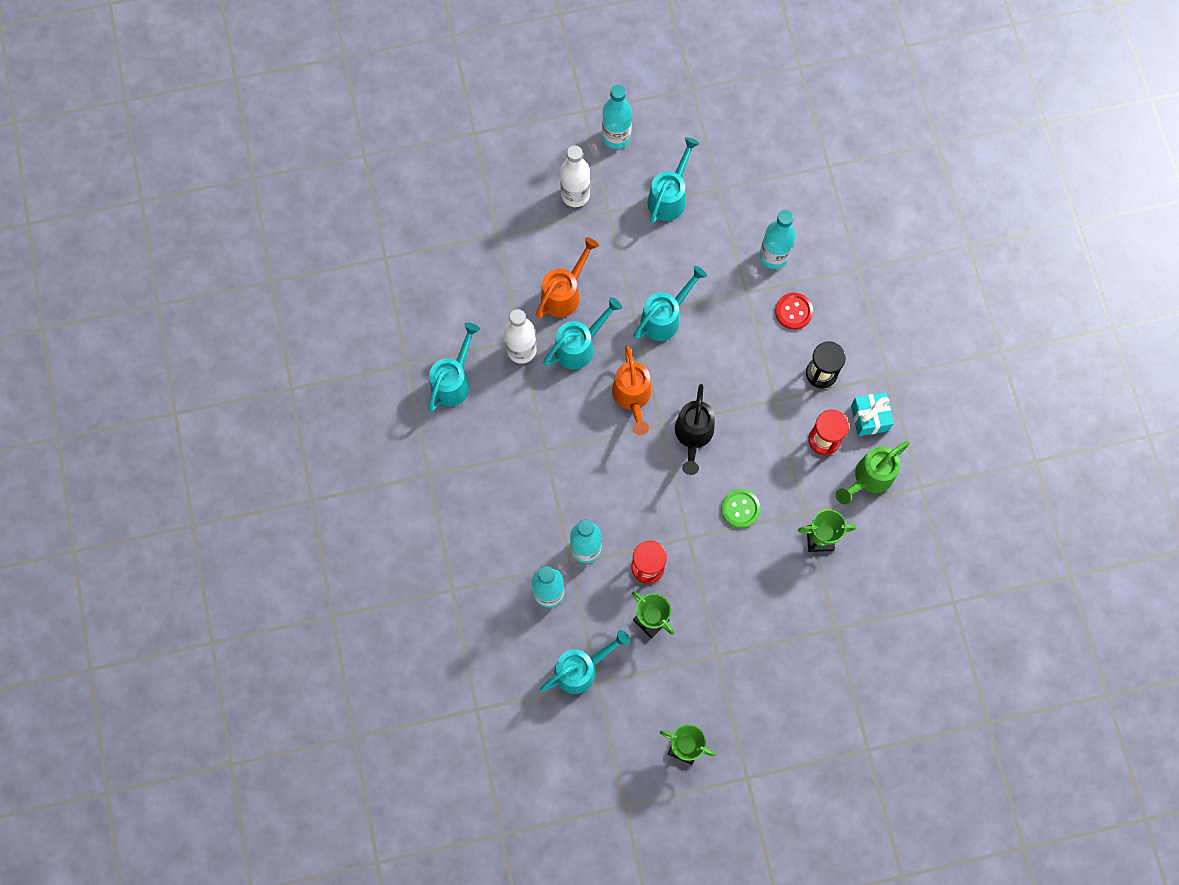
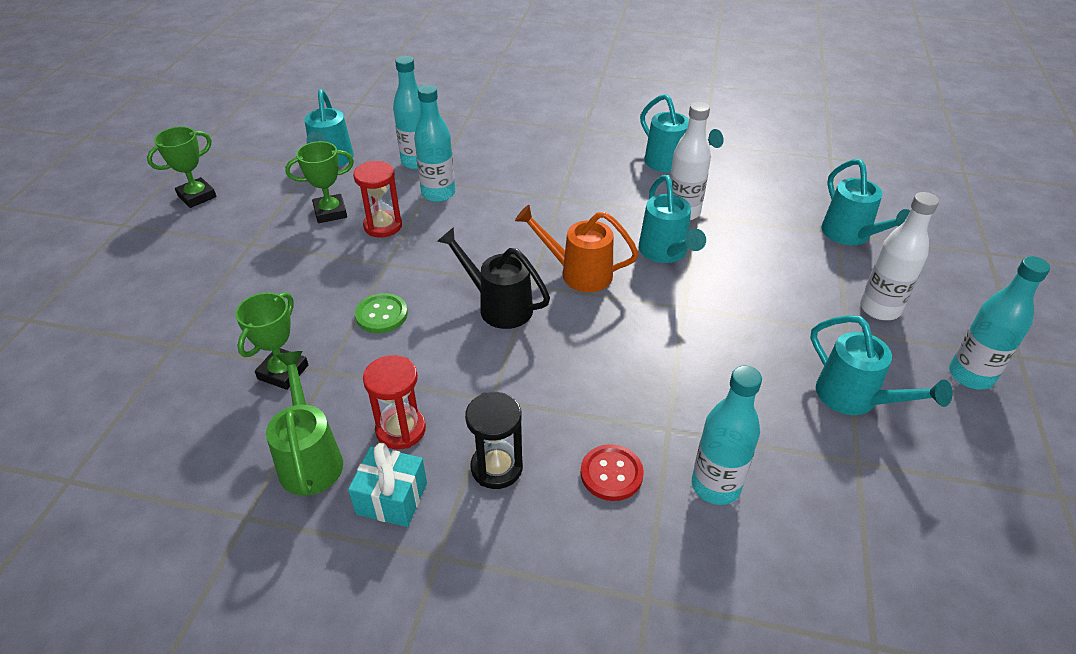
camera: 115 degrees right, 30 degrees down
orange watering can [536,237,599,318] -> none
turquoise watering can [633,266,707,341] -> turquoise watering can moved to [821,159,910,245]

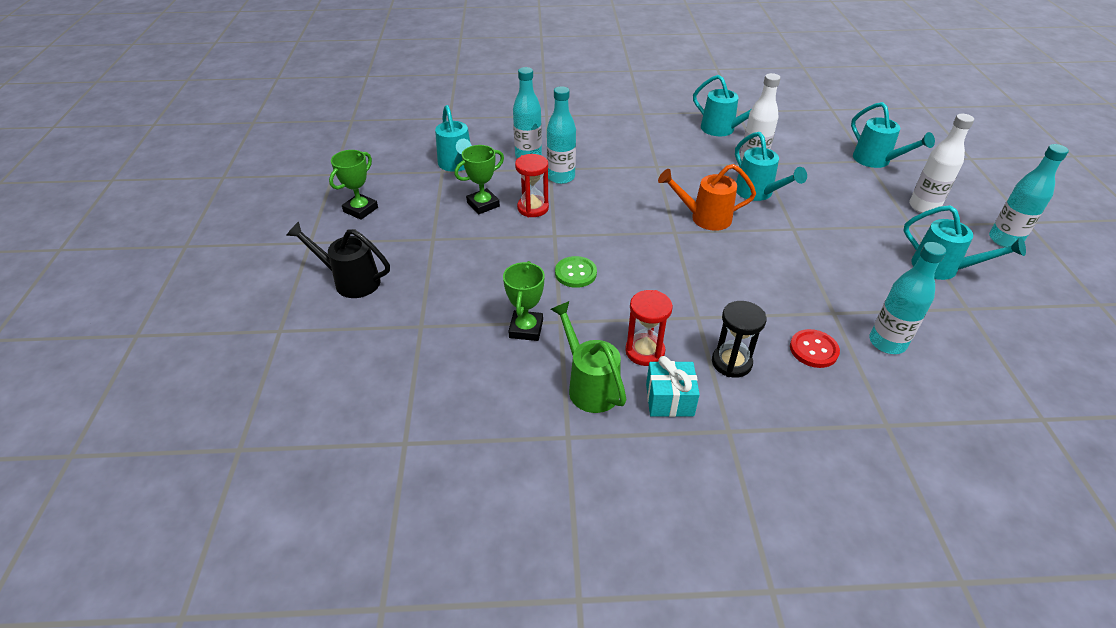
camera: 15 degrees left, 0 degrees up
black watering can [437,227,550,329] -> black watering can moved to [286,221,390,298]

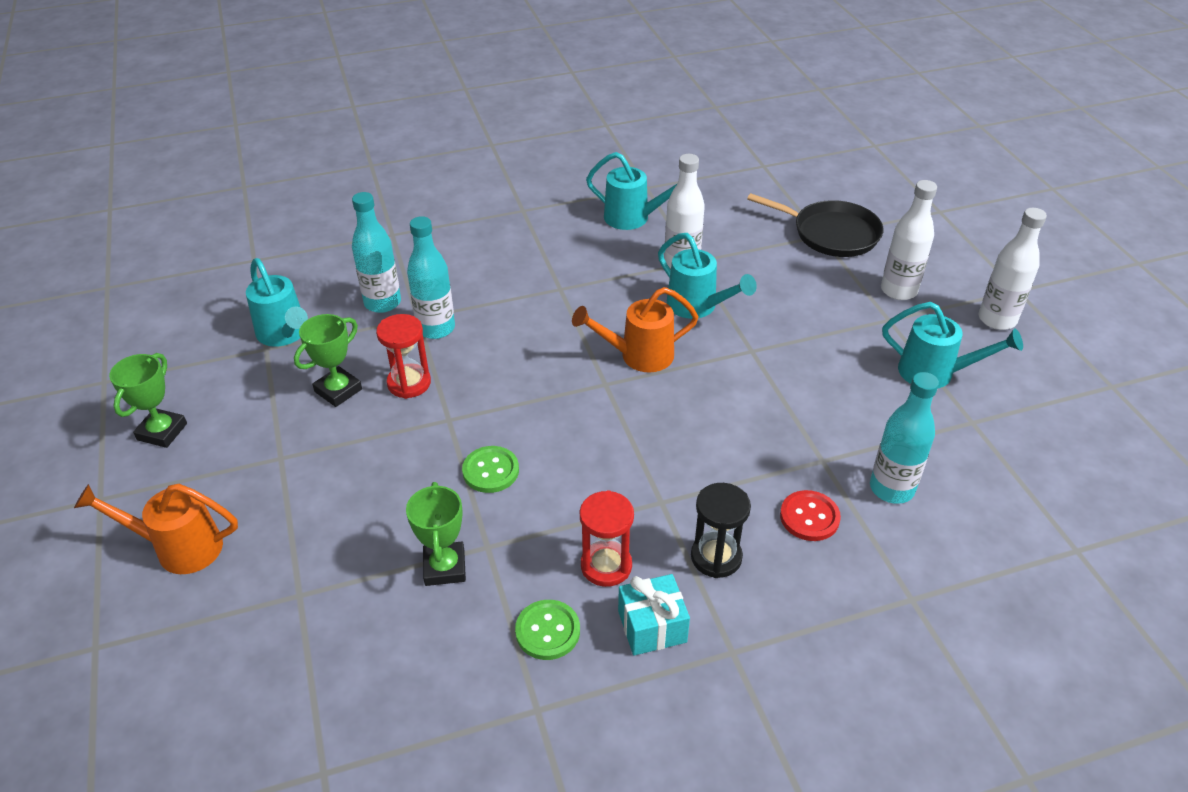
camera: 15 degrees left, 0 degrees up
black watering can [286,221,390,298] -> orange watering can [74,484,238,574]
green watering can [550,301,627,413] -> green button [515,600,580,660]
turquoise watering can [851,102,935,168] -> black pan [747,193,883,257]
turquoise bottle [989,144,1069,247] -> white bottle [979,208,1047,330]

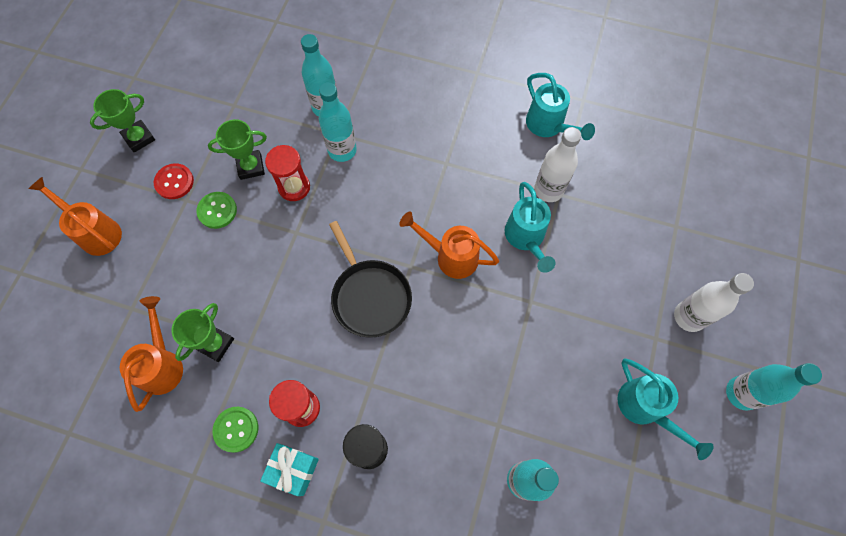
camera: 35 degrees right, 25 degrees up
turquoise watering can [246,258,308,347] -> none
green button [462,446,519,493] -> green button moved to [196,192,237,229]
black pan [747,193,883,257] -> black pan moved to [329,221,412,338]
red button [780,490,841,541] -> red button moved to [154,163,194,199]
white bottle [979,208,1047,330] -> turquoise bottle [726,363,822,410]
none -> orange watering can [120,296,183,412]

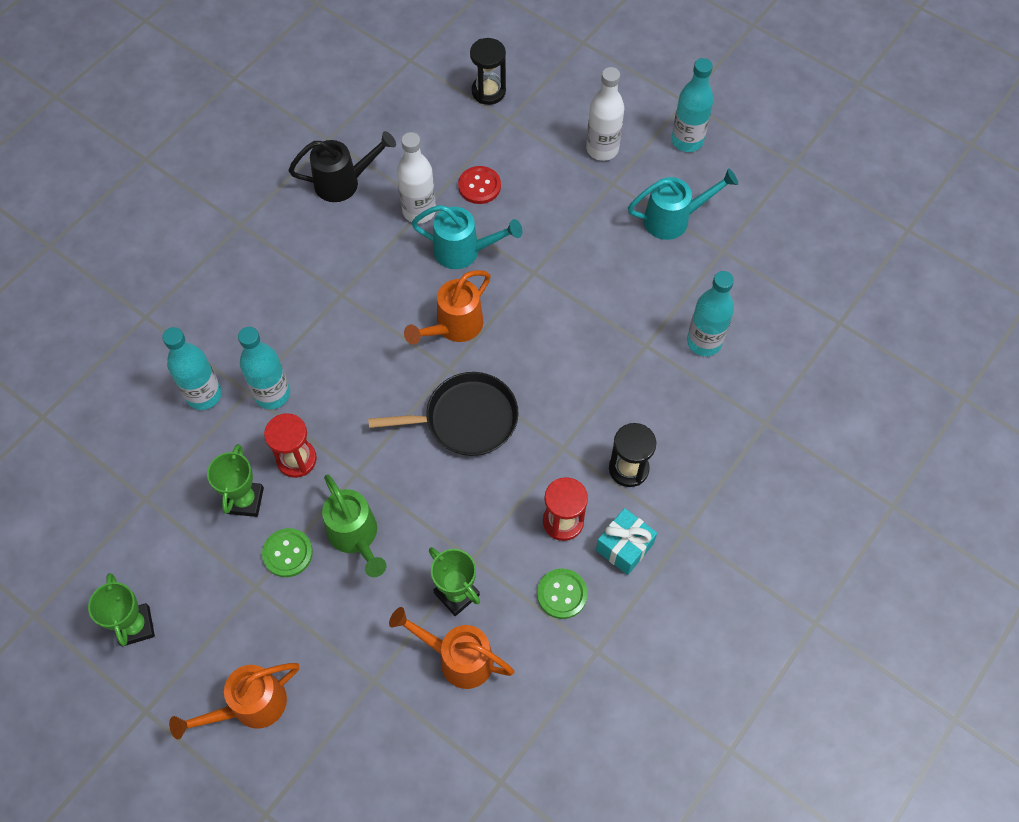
camera: 70 degrees left, 5 degrees down
red button [154,163,194,199] -> red button moved to [458,166,501,204]
turquoise watering can [526,73,595,140] -> black watering can [289,131,396,202]
none -> green watering can [322,474,386,577]
none -> black hourglass [470,38,506,105]

